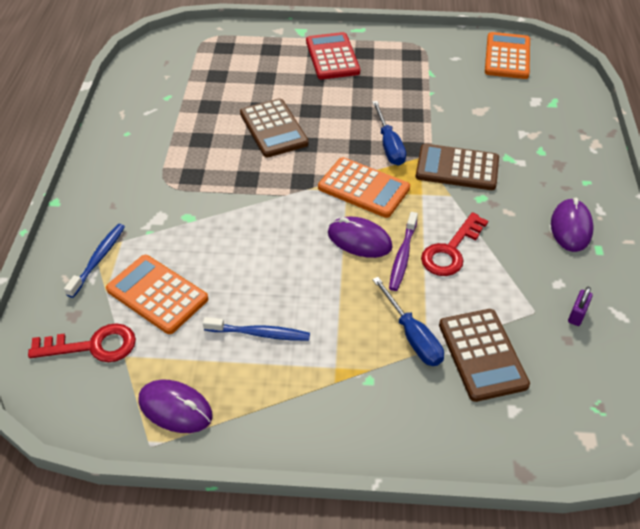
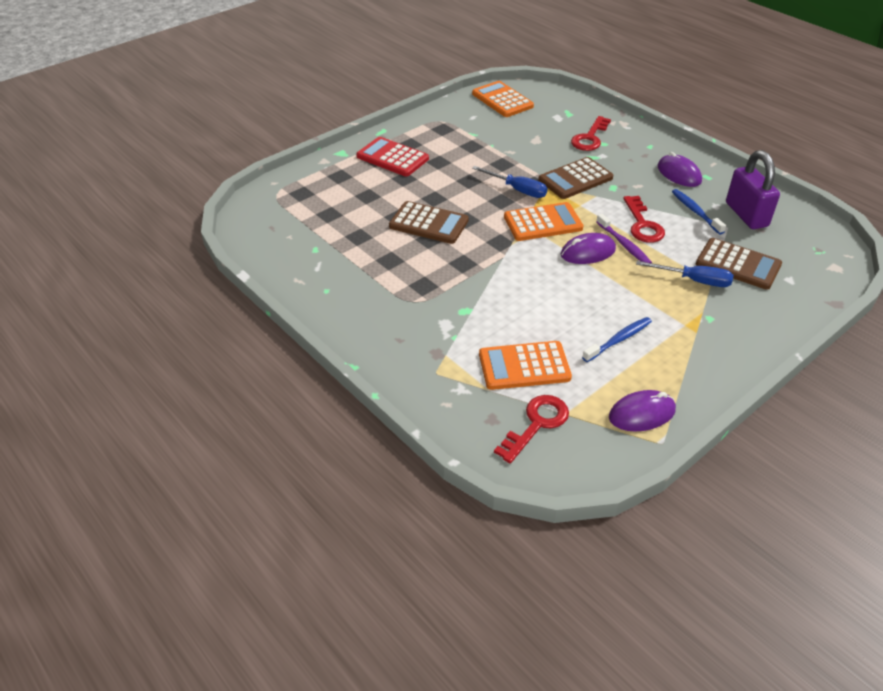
camera: 45 degrees left, 5 degrees down
blue toothbrush [64,224,125,298] -> blue toothbrush moved to [672,189,726,235]
purple padlock [568,287,593,326] -> purple padlock [726,150,780,229], size x2.38
none -> red key [571,116,611,151]

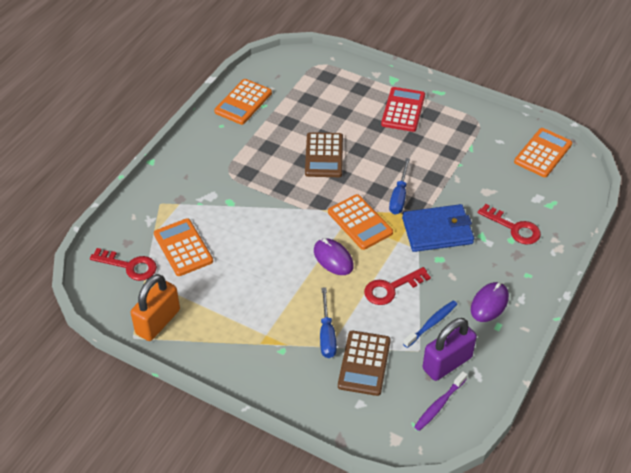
camera: 70 degrees right, 5 degrees up
brown calculator [538,157,613,199] -> blue wallet [402,204,474,252]
red key [571,116,611,151] -> red key turned 150 degrees counterclockwise [478,204,541,244]
blue toothbrush [582,317,652,362] -> none
purple toothbrush [596,214,652,263] -> purple toothbrush moved to [414,371,467,431]
purple mouse [609,390,676,432] -> orange padlock [131,274,180,341]
none -> orange calculator [214,79,272,125]

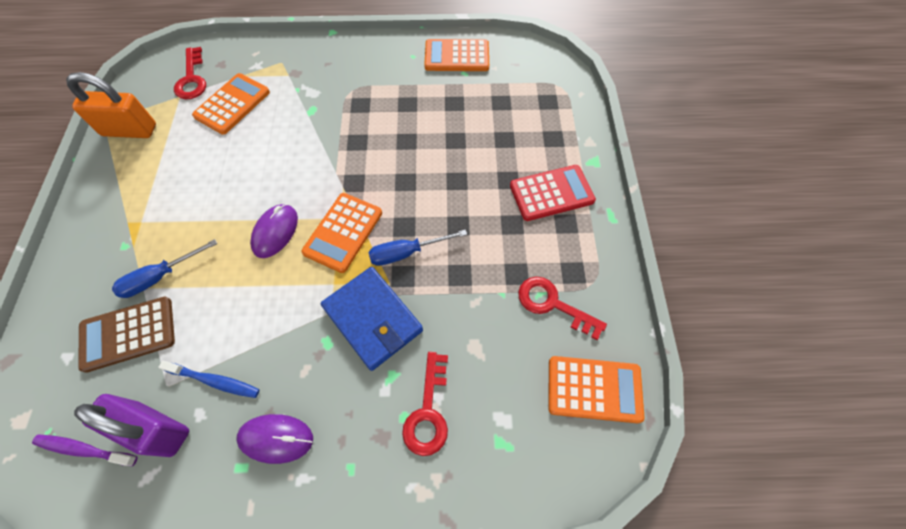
camera: 60 degrees right, 15 degrees up
brown calculator [305,132,343,177] -> none
red key [364,267,431,305] -> red key moved to [518,277,607,340]

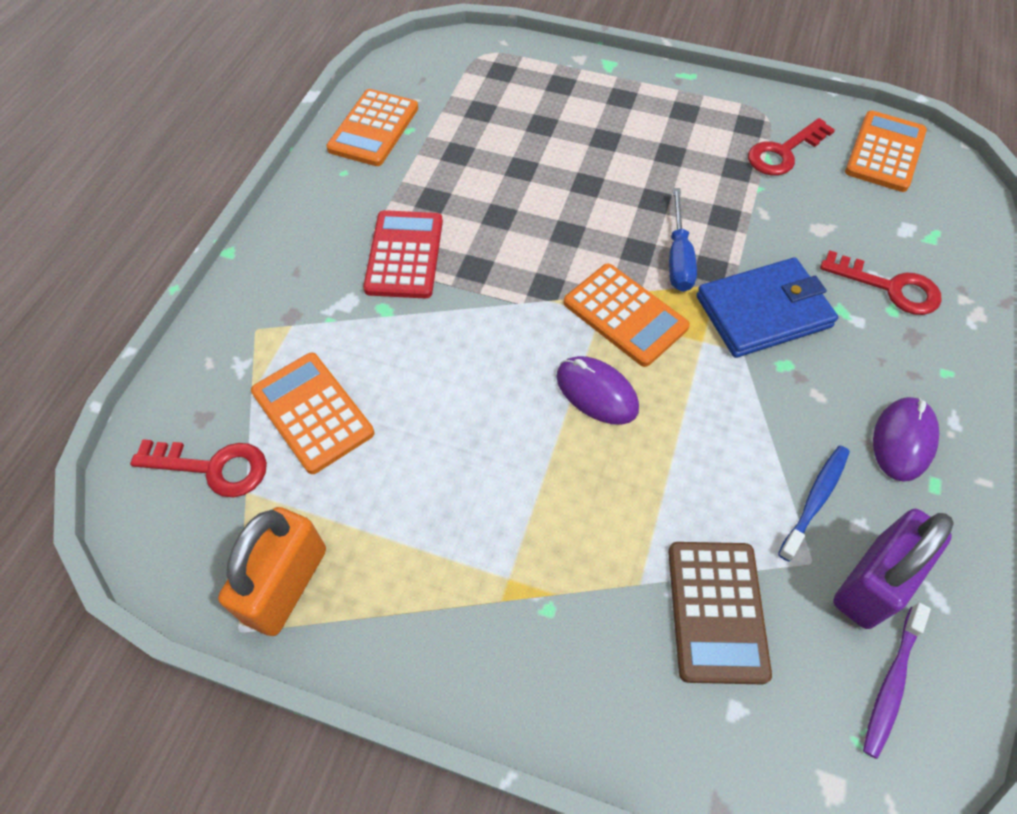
camera: 70 degrees left, 5 degrees down
blue screwdriver [112,239,217,298] -> none
red calculator [510,165,596,221] -> red calculator moved to [363,210,443,298]

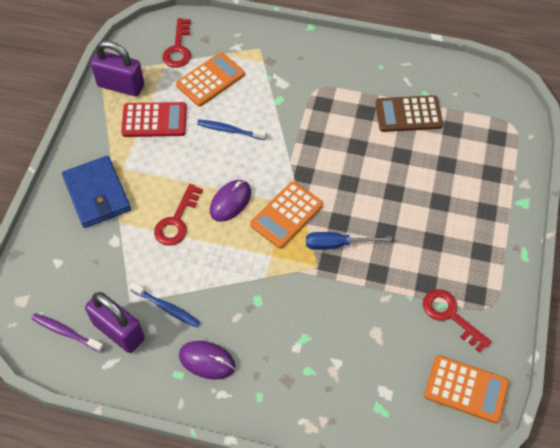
camera: 85 degrees right, 0 degrees up
orange padlock [218,507,326,636] -> purple padlock [91,41,144,96]
orange calculator [326,89,418,166] -> none
red calculator [363,210,443,298] -> red calculator moved to [121,102,187,137]
brown calculator [668,542,772,684] -> brown calculator moved to [375,95,443,132]
blue wallet [696,257,838,358] -> blue wallet moved to [62,156,131,228]
red key [820,250,941,315] -> red key moved to [154,184,203,246]
none -> blue toothbrush [197,120,267,140]

